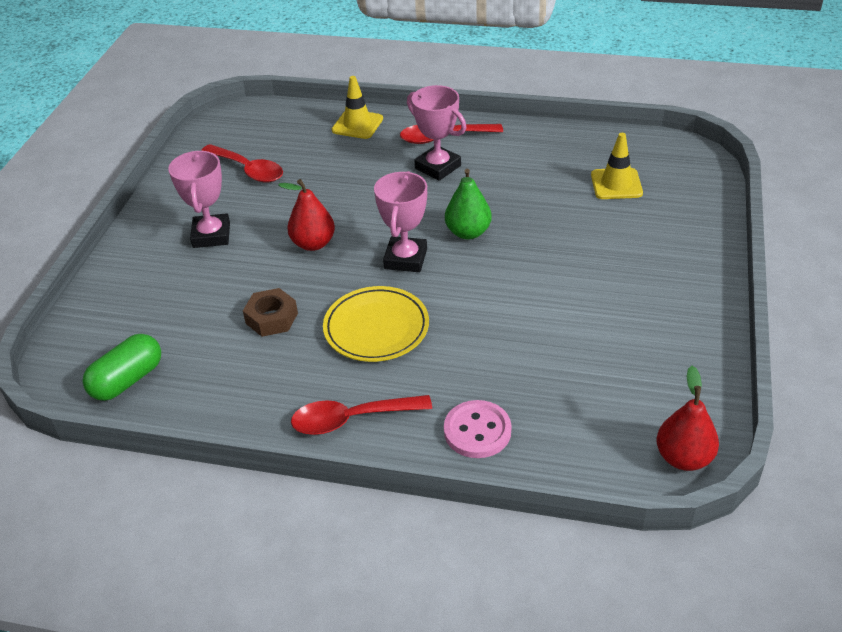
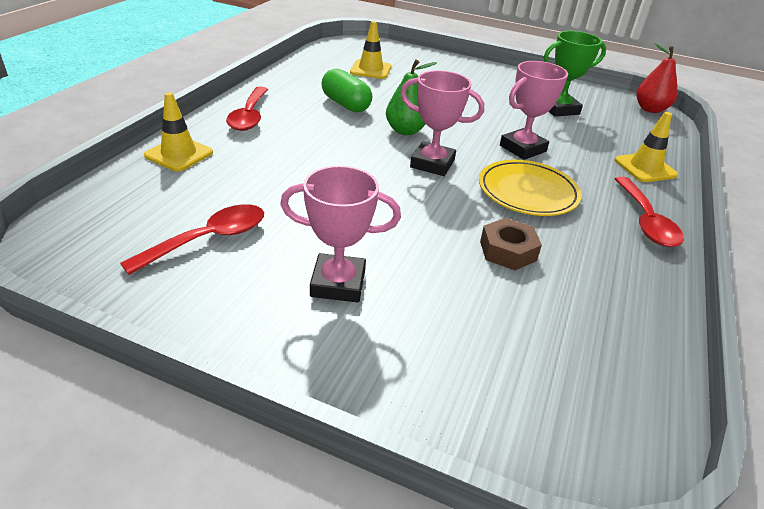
camera: 85 degrees left, 5 degrees down
green capsule [83,334,161,401] -> green capsule moved to [321,69,372,112]
red pear [278,179,335,251] -> none
pink trophy [407,85,466,181] -> pink trophy moved to [500,61,568,160]
pink button [444,400,512,458] -> yellow traffic cone [615,112,678,182]
none -> green trophy [544,31,606,117]

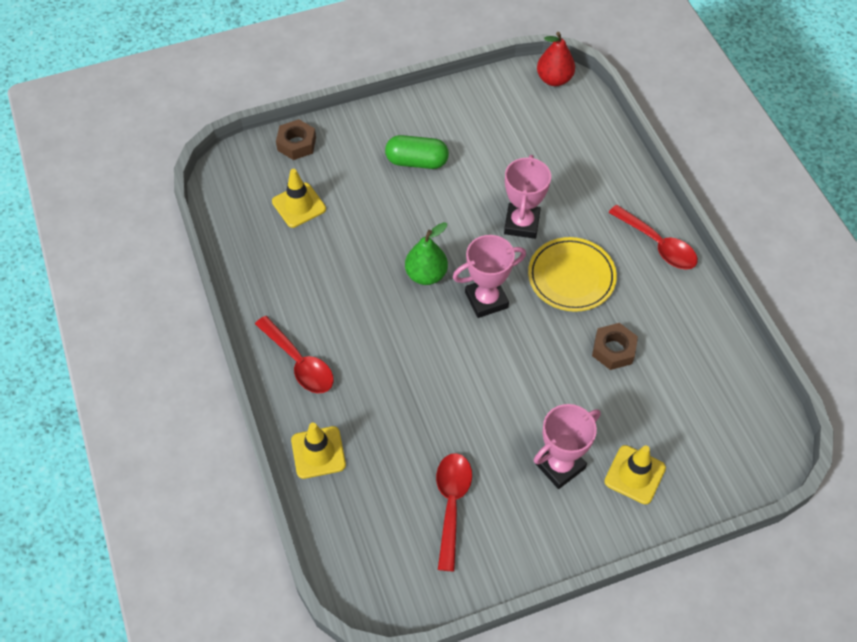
camera: 40 degrees left, 20 degrees up
green capsule [321,69,372,112] -> green capsule moved to [385,135,449,169]
green trophy [544,31,606,117] -> none
yellow traffic cone [615,112,678,182] -> yellow traffic cone moved to [604,445,666,504]
none -> brown nut [276,119,316,160]

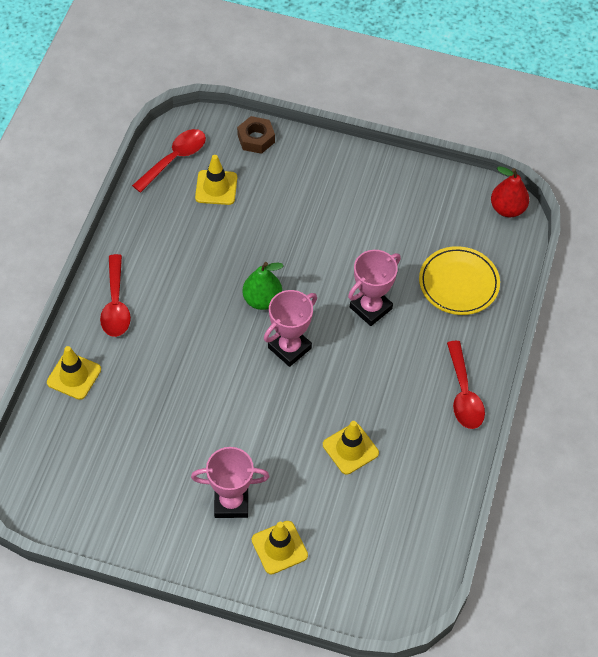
camera: 35 degrees right, 0 degrees up
green capsule [385,135,449,169] -> none
red spoon [436,453,472,571] -> red spoon moved to [132,129,206,193]
pink trophy [453,235,526,318] -> pink trophy turned 60 degrees counterclockwise [264,290,317,367]
yellow plate [528,237,617,312] -> yellow plate moved to [419,246,500,315]
brown nut [592,323,638,370] -> yellow traffic cone [323,421,379,475]

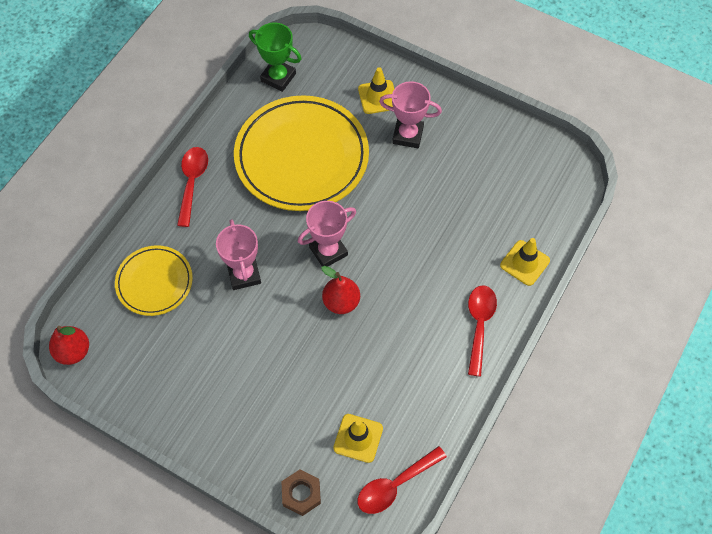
camera: 165 degrees left, 5 degrees up
green pear [243,262,284,310] -> red pear [321,266,360,314]
yellow traffic cone [323,421,379,475] -> yellow plate [234,95,369,211]
pink trophy [348,250,401,326] -> pink trophy turned 75 degrees counterclockwise [216,219,261,290]
none -> green trophy [249,23,301,92]

